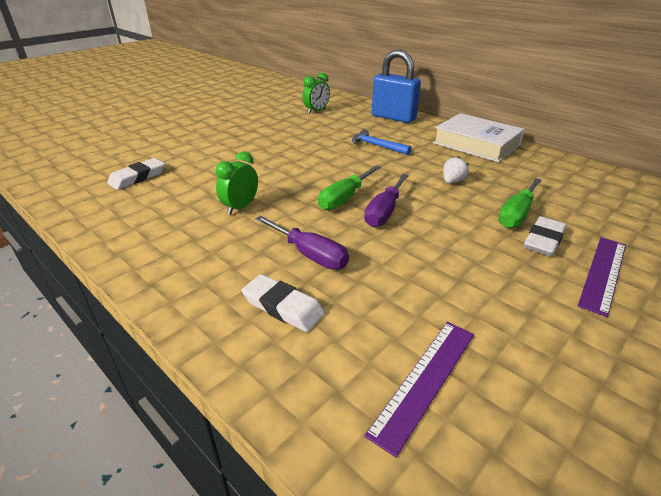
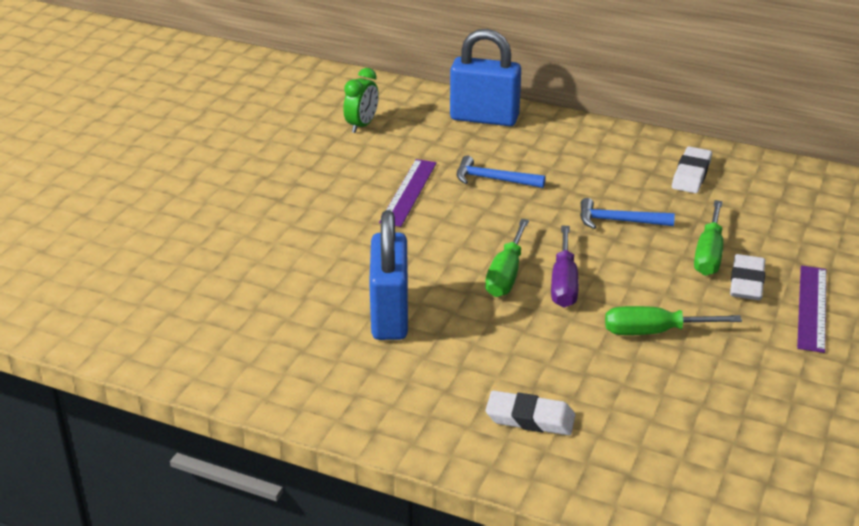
camera: 20 degrees left, 0 degrees up
white eraser [107,158,165,190] -> white eraser moved to [672,146,712,193]
green clock [215,151,258,215] -> blue padlock [369,210,408,340]
purple screwdriver [255,216,349,270] -> none
purple ruler [365,322,474,457] -> purple ruler moved to [379,159,437,227]
white book [433,113,525,162] -> none
white strawberry [443,156,469,184] -> blue hammer [580,198,675,229]
none -> green screwdriver [605,306,742,335]

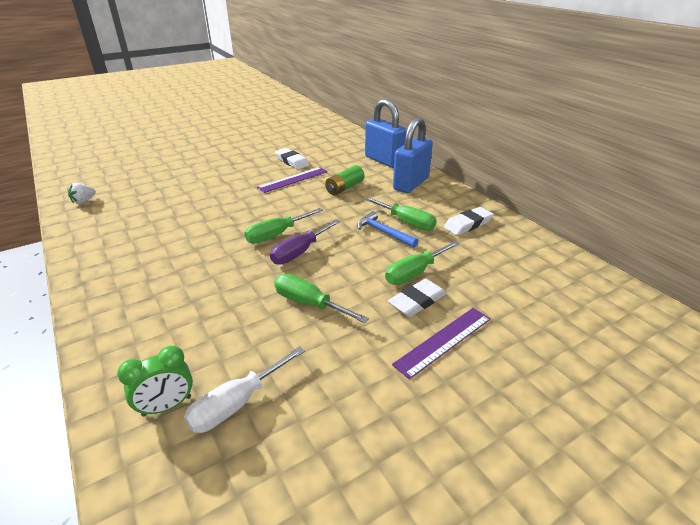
camera: 35 degrees right, 0 degrees up
green clock [343,68,379,133] -> green clock moved to [117,345,193,416]
blue padlock [369,210,408,340] -> blue padlock moved to [393,117,433,193]
blue hammer [457,156,546,188] -> green battery [325,165,365,195]
white eraser [485,390,575,435] -> white eraser moved to [275,148,309,170]
none -> white strawberry [68,183,96,204]
none -> white screwdriver [184,346,305,433]
none -> green screwdriver [364,197,437,231]

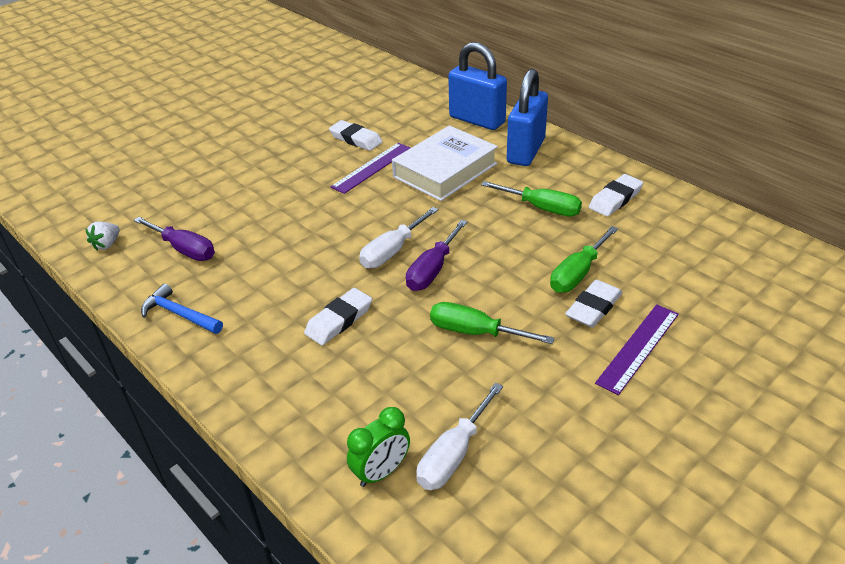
camera: 10 degrees left, 5 degrees up
green screwdriver [244,208,323,244] -> white screwdriver [359,207,439,268]
green battery [325,165,365,195] -> white book [392,125,498,201]
blue hammer [357,211,418,248] -> blue hammer moved to [141,284,223,334]
none -> purple screwdriver [134,217,215,261]
none -> white eraser [304,288,372,345]

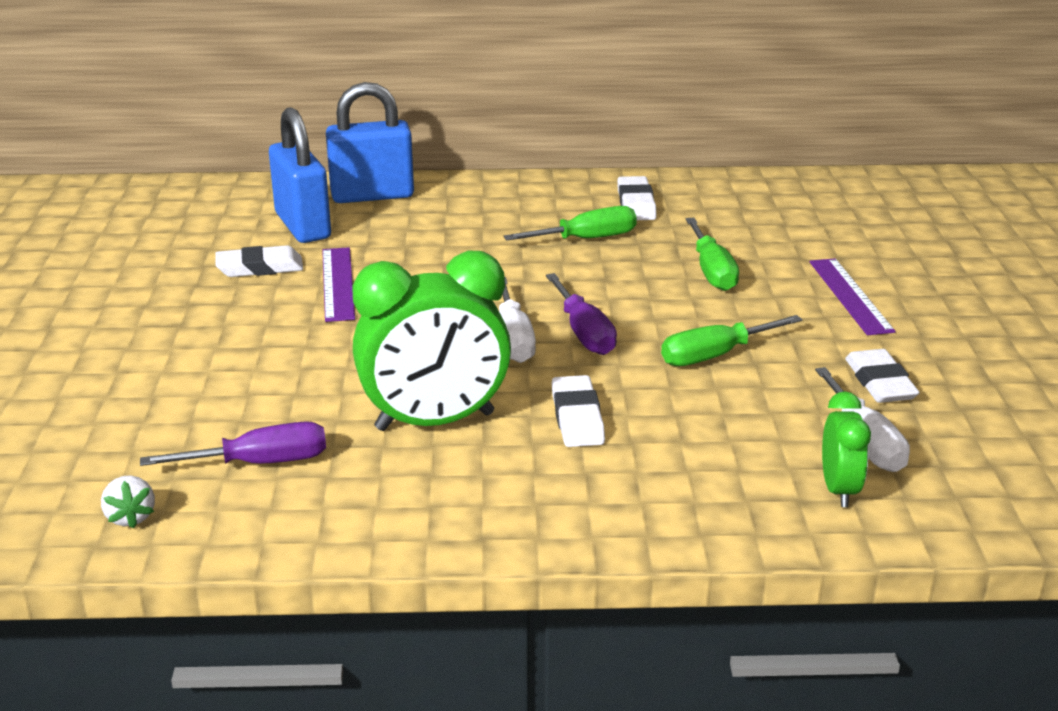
camera: 50 degrees left, 10 degrees down
blue hammer [141,284,223,334] -> none
white book [392,125,498,201] -> none
blue padlock [507,69,548,166] -> blue padlock moved to [269,107,331,243]
white eraser [565,280,623,328] -> white eraser moved to [845,349,920,403]
none -> green clock [353,251,511,431]

